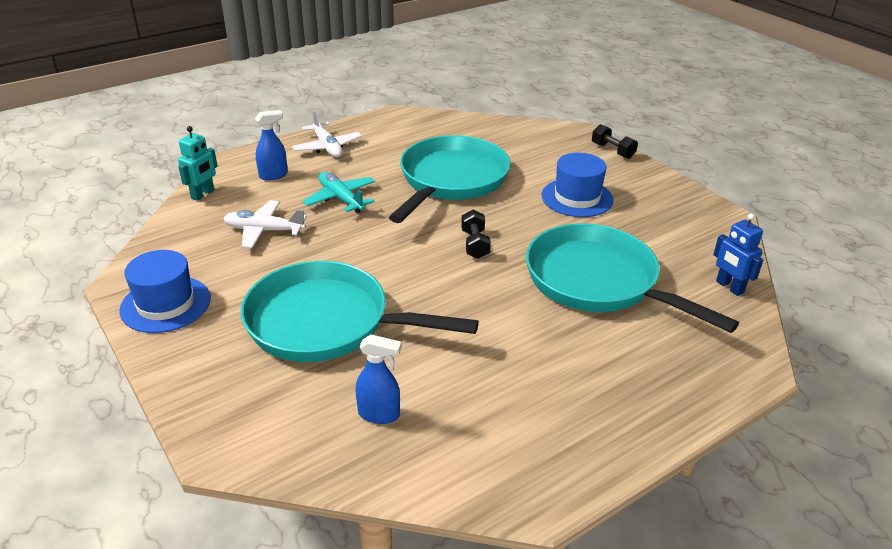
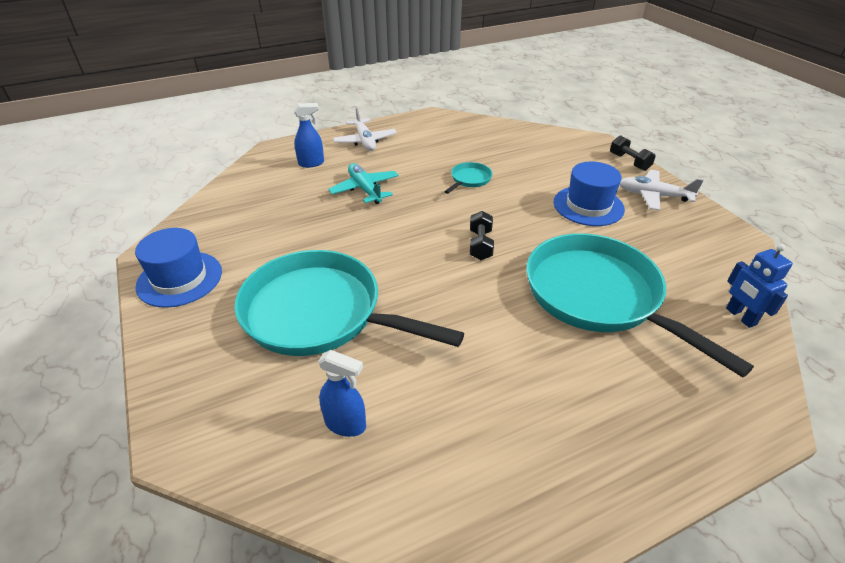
camera: 10 degrees right, 5 degrees up
turquoise robot [178,126,218,201] -> none
white plane [223,200,307,248] -> white plane moved to [620,170,704,210]
turquoise pan [389,135,511,223] -> turquoise pan [444,162,493,194], size x0.40

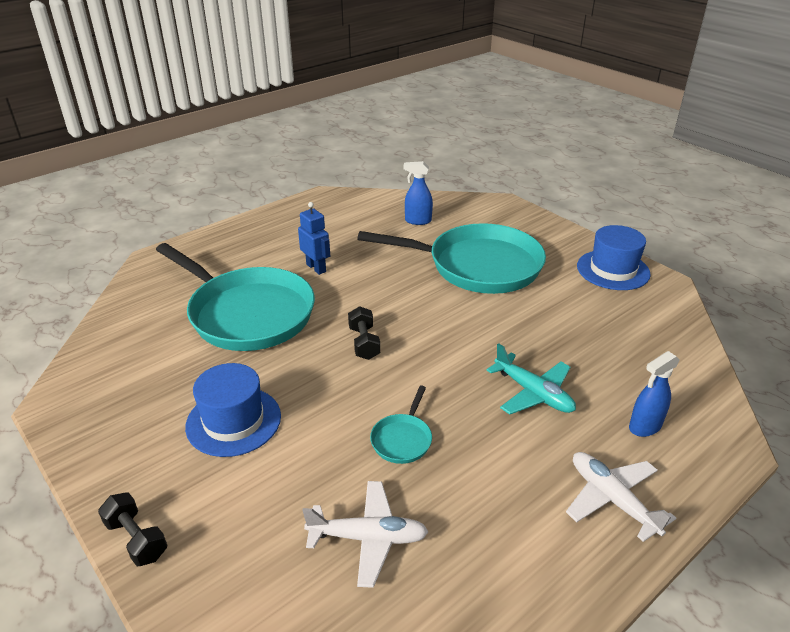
camera: 165 degrees right, 5 degrees down
white plane [620,170,704,210] -> white plane moved to [302,481,429,588]
blue robot [726,244,793,328] -> blue robot moved to [298,202,330,275]

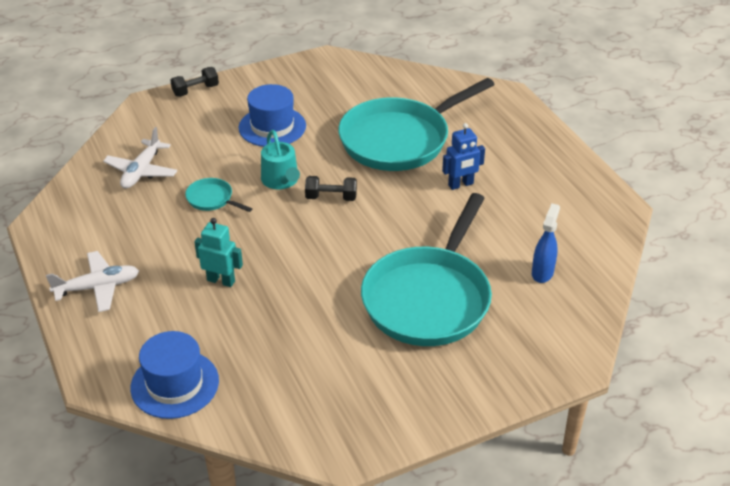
camera: 105 degrees right, 5 degrees up
turquoise plane [486,343,576,414] -> turquoise robot [194,218,243,287]
blue hat [577,225,651,290] -> blue hat moved to [130,331,219,419]
blue spray bottle [629,351,680,437] -> none
none -> turquoise watering can [261,130,300,189]

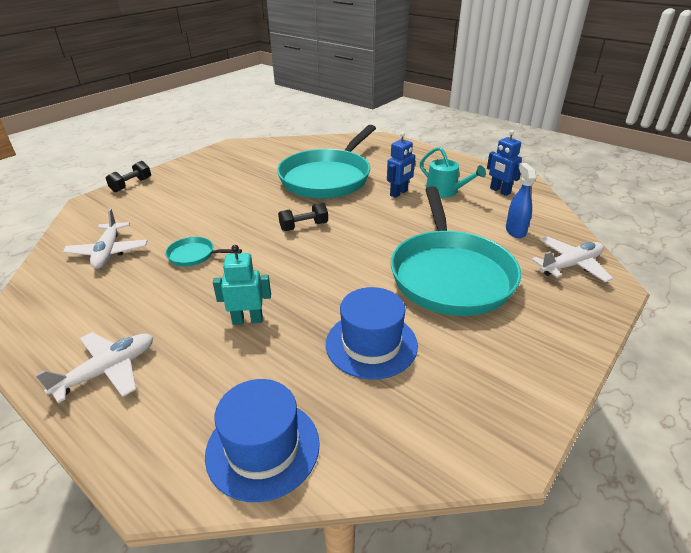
camera: 25 degrees left, 5 degrees down
blue hat [239,84,306,147] -> blue hat moved to [326,287,418,379]
turquoise watering can [261,130,300,189] -> turquoise watering can moved to [420,147,486,198]
none -> blue robot [487,130,522,196]
none -> white plane [532,236,613,282]

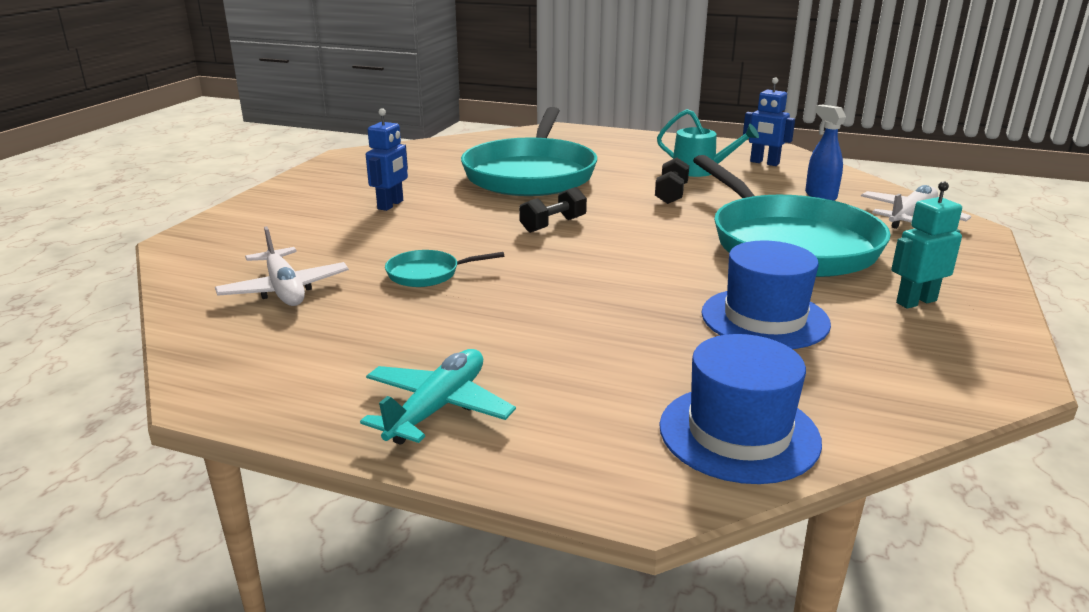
camera: 20 degrees left, 10 degrees down
white plane [35,332,153,403] -> turquoise plane [360,349,516,445]
black dumbbell [106,161,151,192] -> black dumbbell moved to [655,158,689,204]
turquoise robot [213,245,271,325] -> turquoise robot moved to [891,181,962,309]
blue robot [387,132,415,198] -> blue robot moved to [366,108,408,211]

